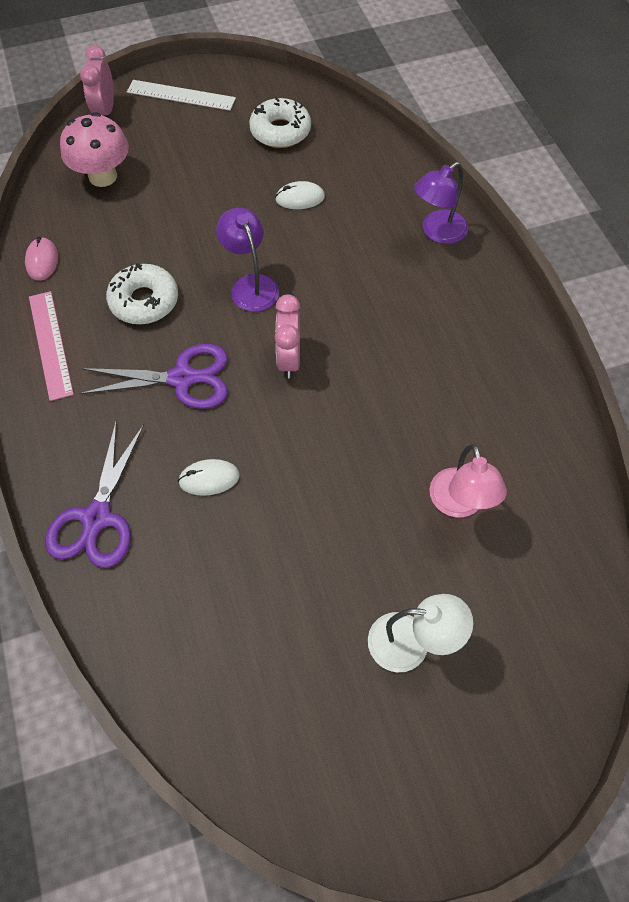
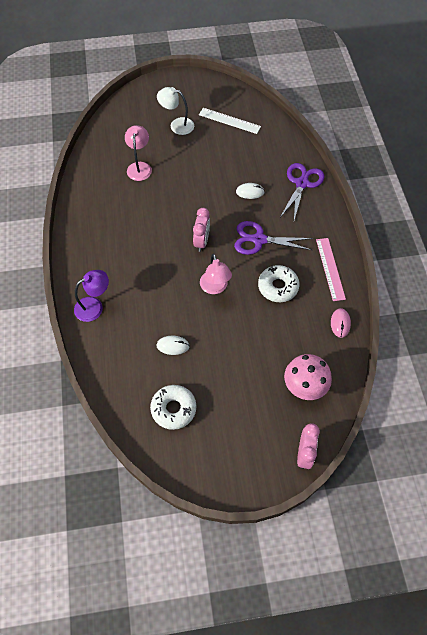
camera: 170 degrees left, 0 degrees up
white ruler [127,80,236,111] -> white ruler moved to [199,108,261,134]
purple lamp [216,208,279,312] -> pink lamp [200,254,232,294]

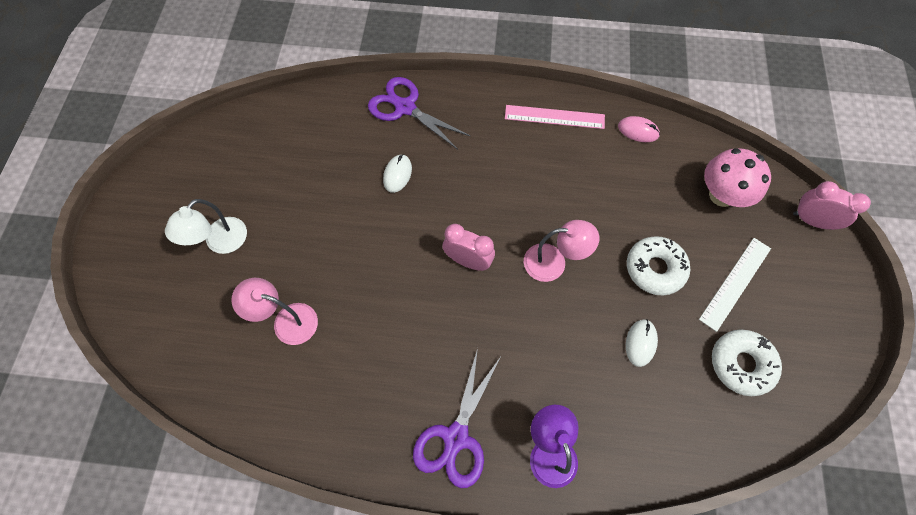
camera: 75 degrees left, 5 degrees up
white ruler [199,108,261,134] -> white ruler moved to [699,238,771,332]
purple scissors [234,221,313,255] -> purple scissors moved to [413,348,500,488]
white donut [258,265,300,302] -> white donut moved to [627,236,690,295]

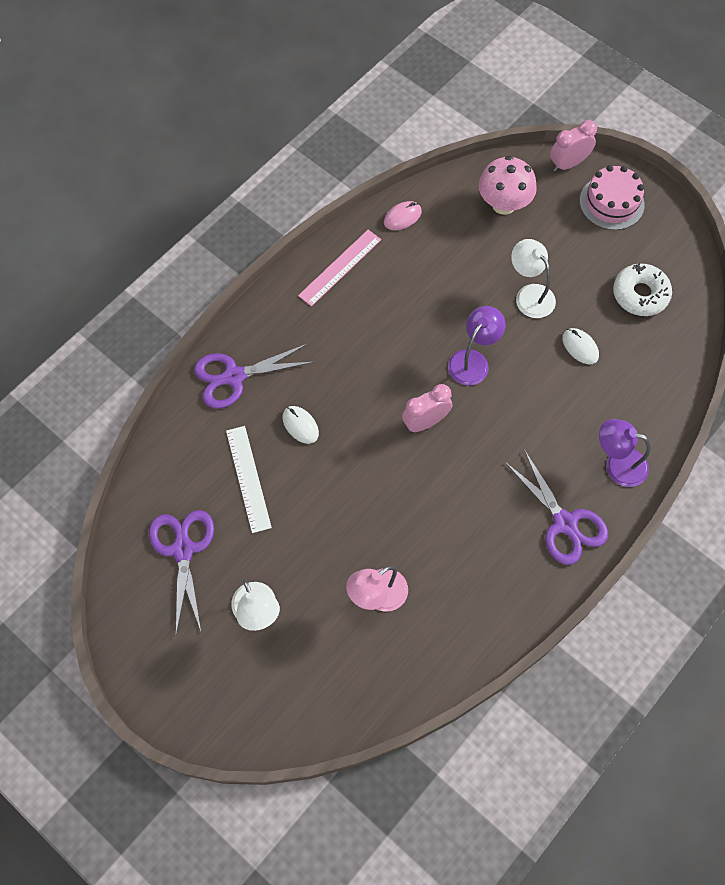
camera: 55 degrees left, 0 degrees up
pink lamp [524,220,599,282] -> purple lamp [448,306,506,385]
white donut [627,236,690,295] -> white lamp [511,239,556,318]
white ruler [699,238,771,332] -> white ruler moved to [226,426,272,533]
none -> purple scissors [149,510,214,634]
none -> pink cake [579,165,645,230]

